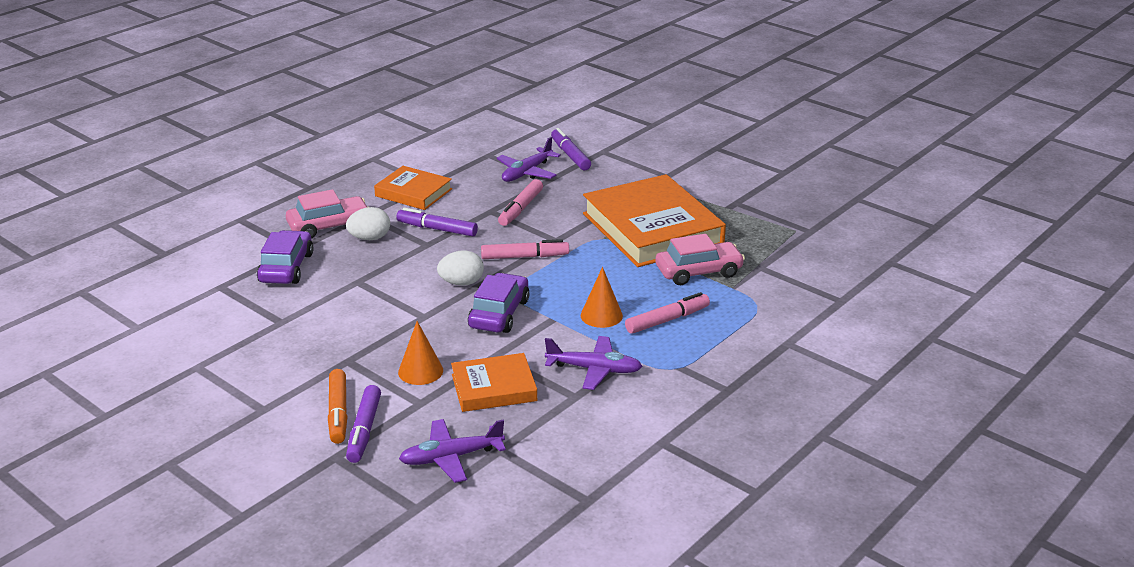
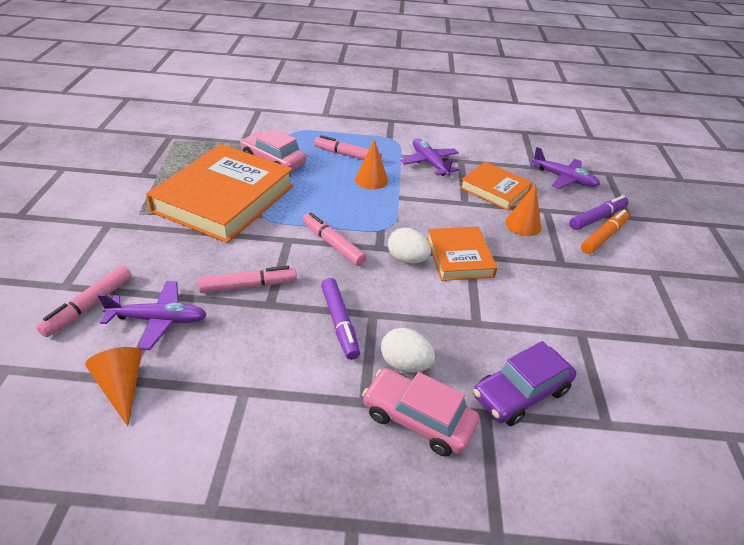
camera: 130 degrees left, 10 degrees up
orange book [374,166,452,210] -> orange book moved to [427,227,497,281]
purple car [468,273,530,333] -> none
purple marker [551,128,591,170] -> pink marker [37,265,132,337]
none -> orange cone [85,347,142,427]

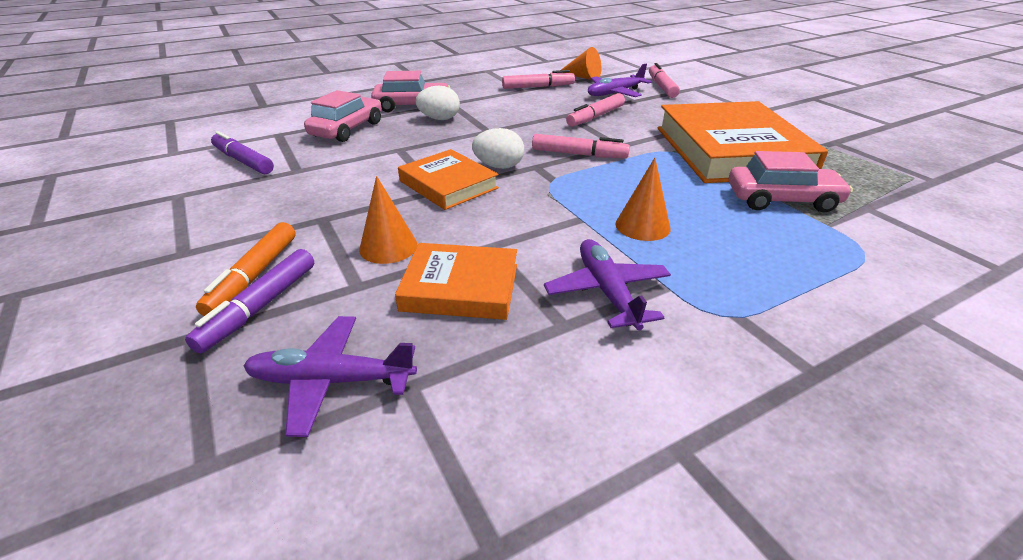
camera: 150 degrees right, 5 degrees down
pink marker [314,135,382,160] -> pink marker moved to [502,70,575,89]
purple marker [321,278,360,360] -> purple marker moved to [211,131,274,174]
purple plane [401,138,459,176] -> purple plane turned 135 degrees counterclockwise [544,239,671,330]
purple car [473,341,576,426] -> pink car [304,90,382,142]

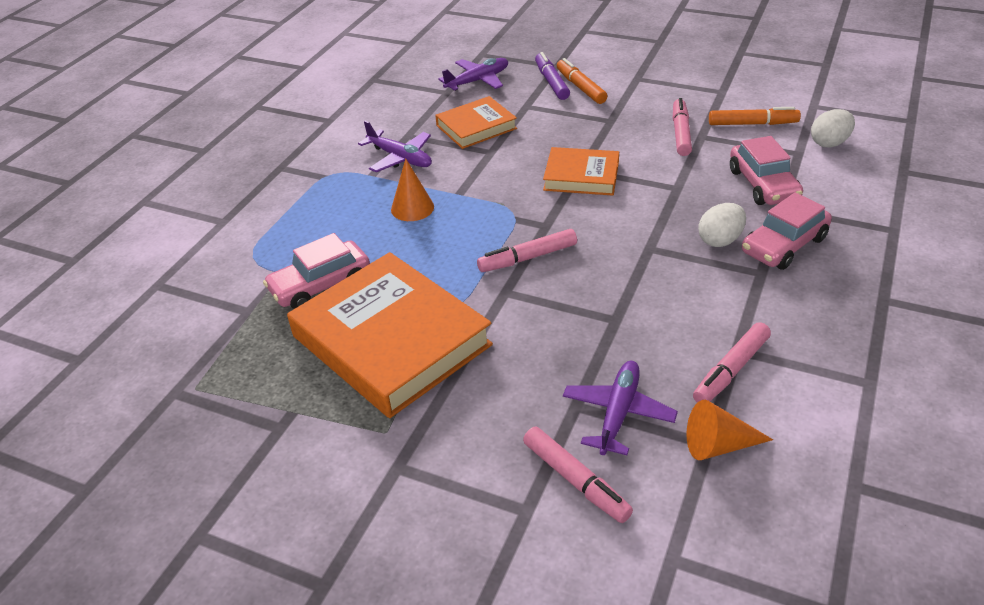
camera: 145 degrees right, 5 degrees up
purple marker [211,131,274,174] -> orange marker [709,107,801,125]
orange cone [359,176,417,264] -> none
white egg [472,128,524,169] -> white egg moved to [811,109,855,148]
pink marker [566,93,625,126] -> pink marker moved to [673,98,692,156]

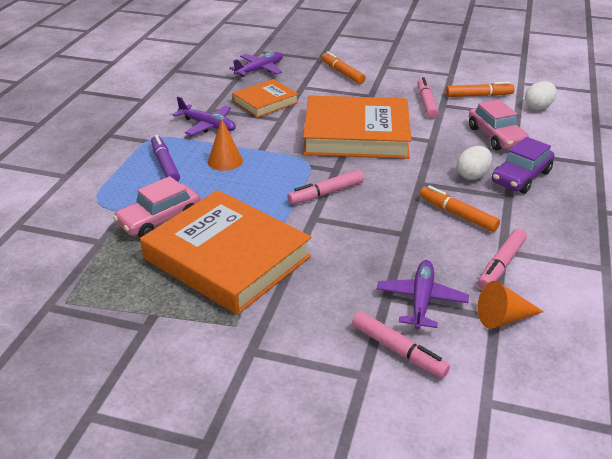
camera: 10 degrees left, 5 degrees down
purple marker [535,52,570,100] -> purple marker moved to [151,135,180,182]
orange book [543,147,619,196] -> orange book [303,96,412,159], size x1.86
pink car [742,192,832,270] -> purple car [492,137,554,194]
none -> orange marker [420,185,500,232]

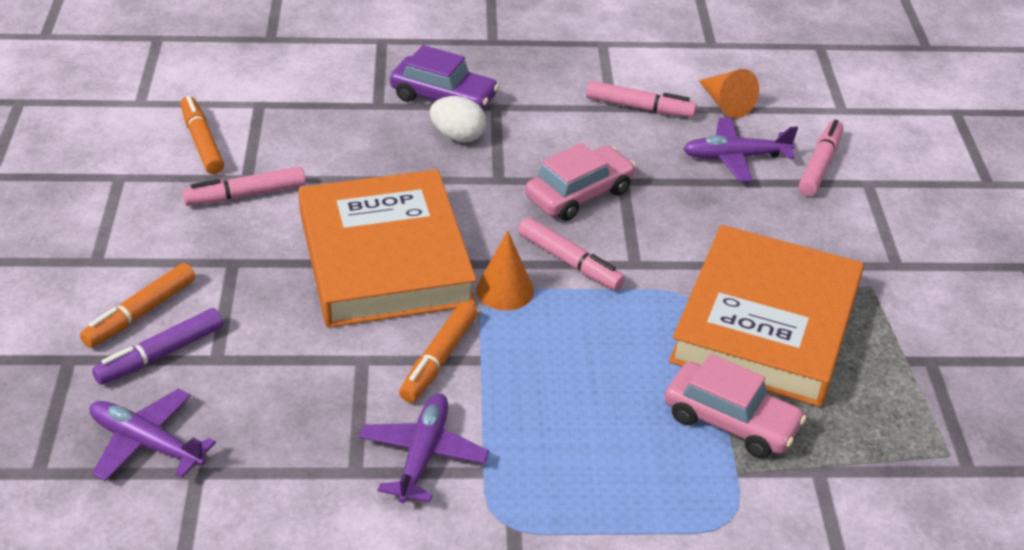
camera: 110 degrees left, 5 degrees up
purple marker [151,135,180,182] -> purple marker moved to [92,308,223,385]
orange cone [208,119,243,171] -> orange cone moved to [476,231,534,311]
orange book [232,79,299,118] -> none
orange marker [420,185,500,232] -> orange marker moved to [399,302,477,403]
pink car [469,100,529,150] -> pink car moved to [525,143,636,221]
white egg [525,81,557,110] -> none

